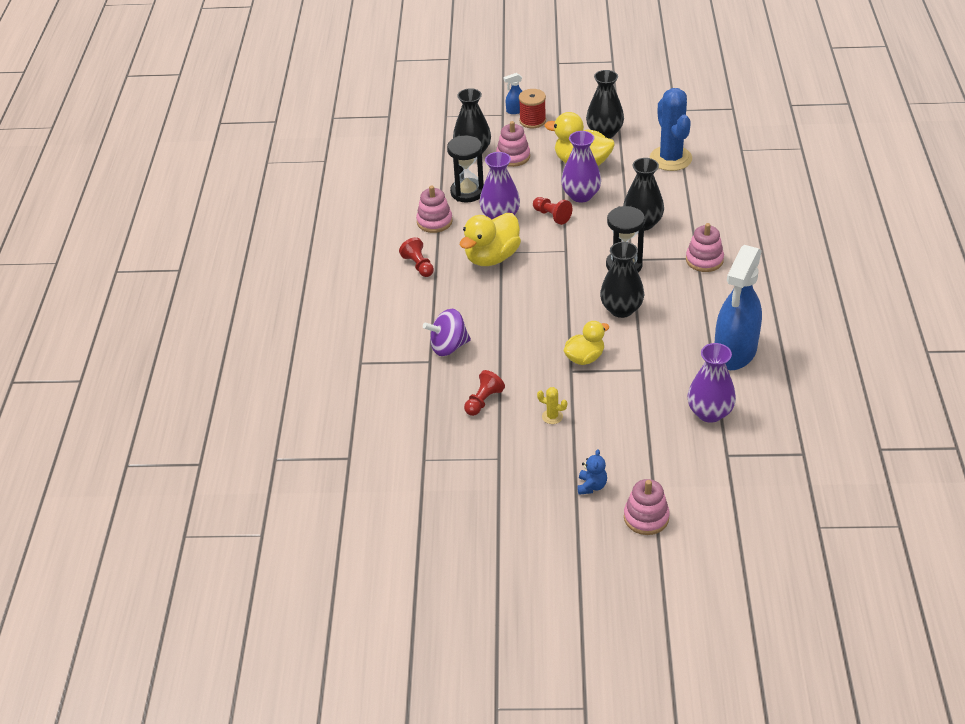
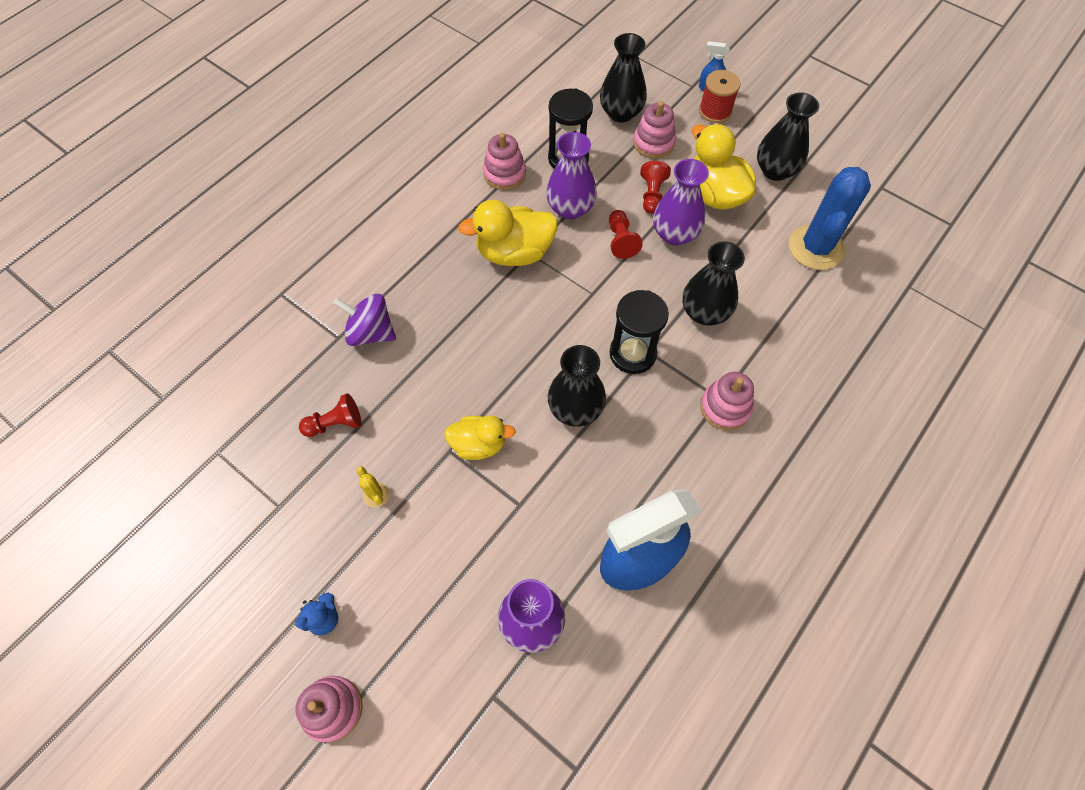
camera: 35 degrees right, 20 degrees up
red pawn [399,237,434,277] -> red pawn moved to [640,161,671,214]

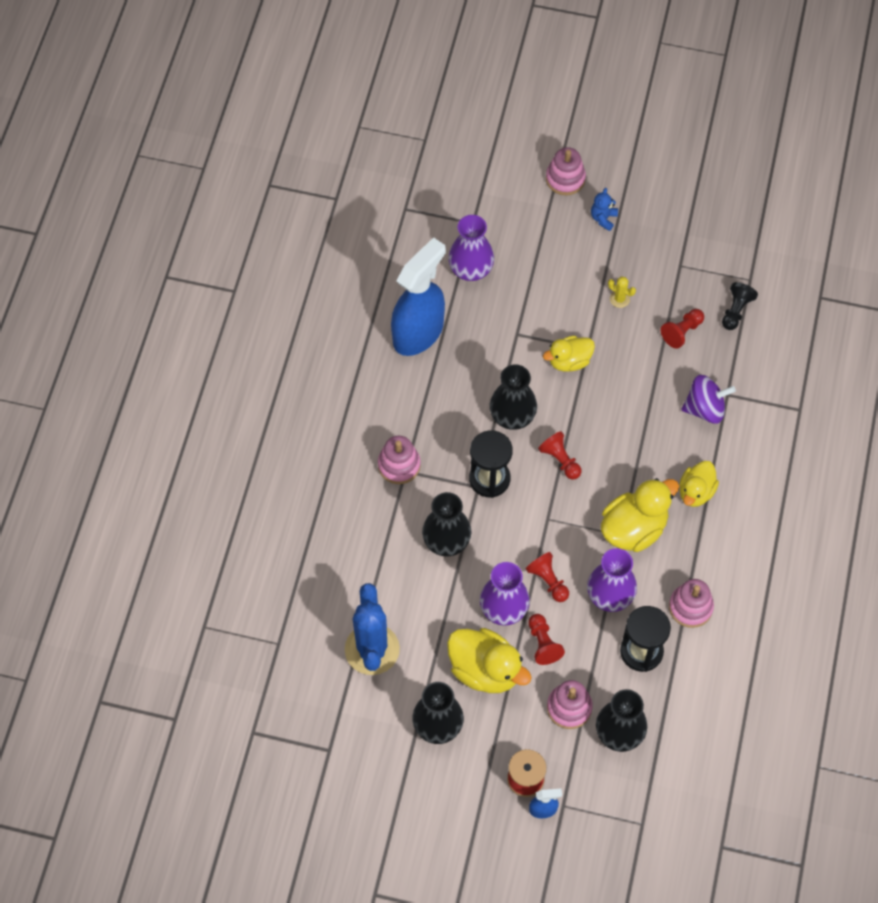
camera: 155 degrees right, 0 degrees up
none -> red pawn [538,431,582,480]
none -> yellow duck [679,461,719,507]
none -> black pawn [722,282,758,330]

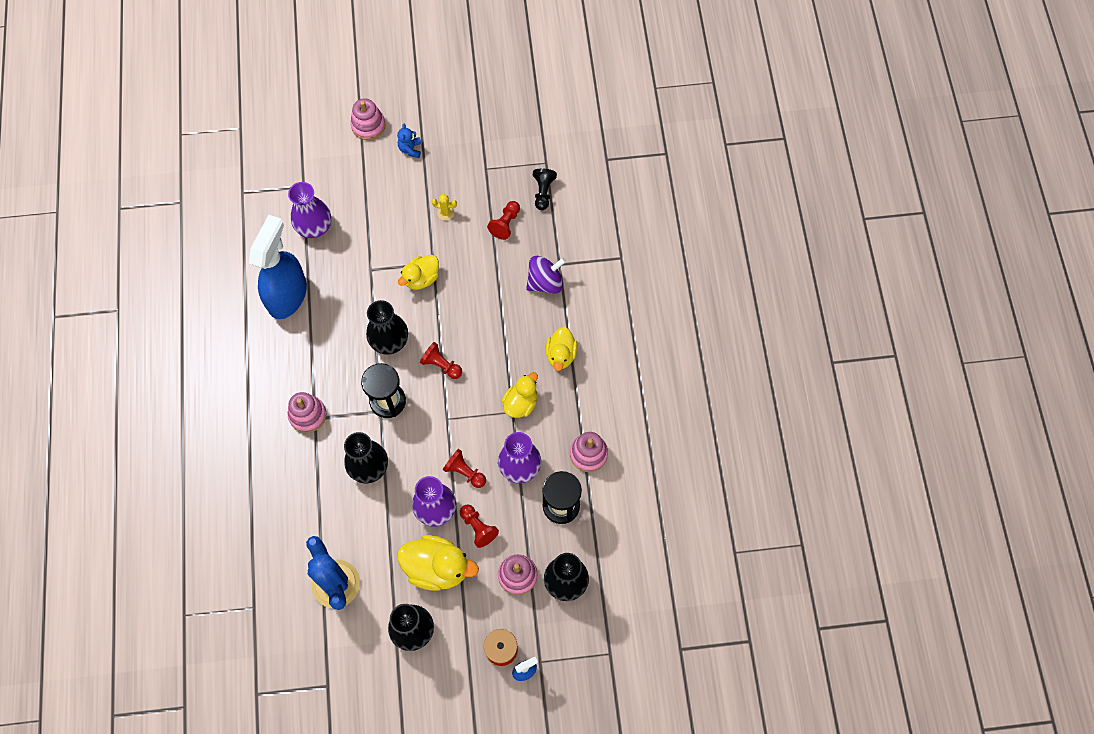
camera: 20 degrees left, 5 degrees up
yellow duck [601,478,679,552] -> yellow duck [502,372,538,418], size x0.64

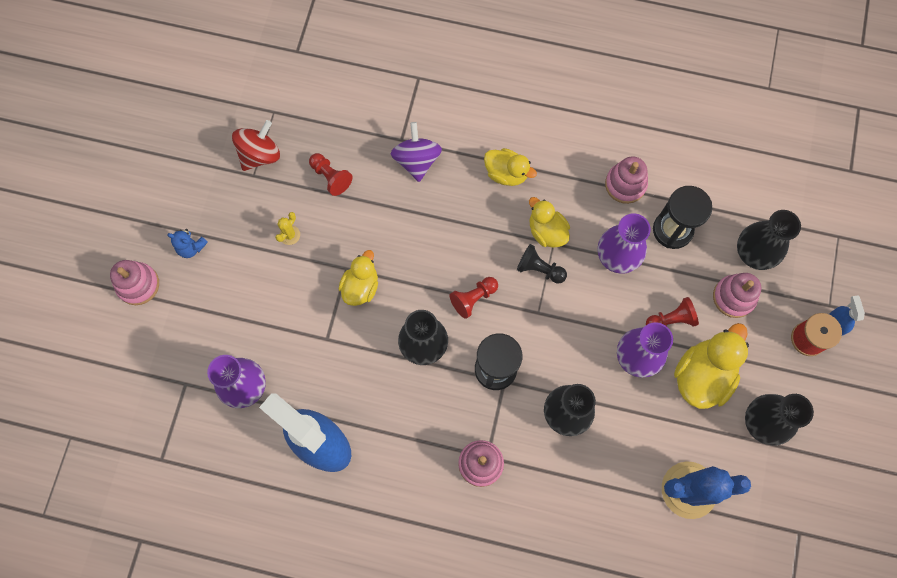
camera: 70 degrees left, 5 degrees up
yellow duck [398,255,439,290] -> yellow duck turned 135 degrees counterclockwise [339,250,378,306]
red pawn [443,449,486,488] -> none
black pawn [533,168,557,210] -> black pawn moved to [517,244,567,284]
none -> red spinning top [232,120,280,171]

